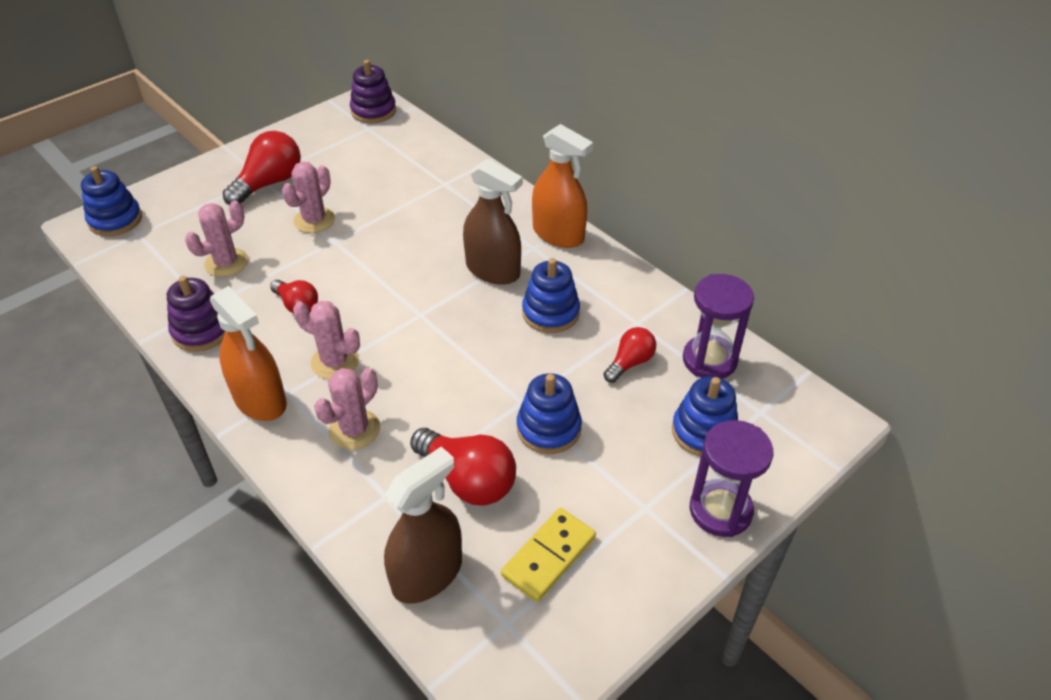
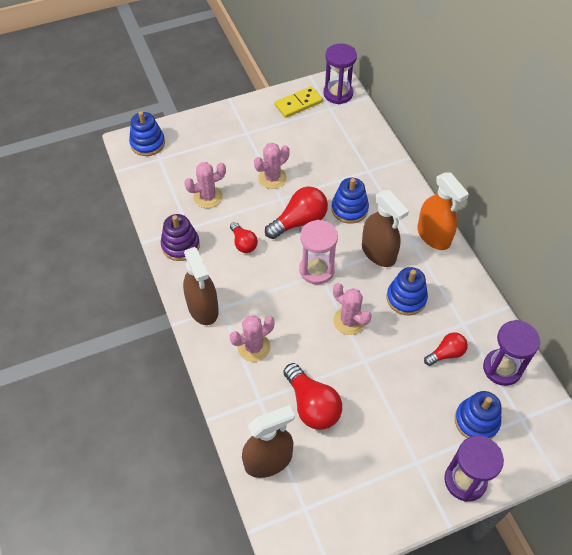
camera: 20 degrees right, 10 degrees up
orange spray bottle [210,286,287,421] -> brown spray bottle [183,247,219,325]
red light bulb [223,131,301,205] -> red light bulb moved to [265,187,328,239]
pink cactus [293,301,360,379] -> pink cactus moved to [333,283,372,335]
purple stacking toy [350,60,396,123] -> purple hourglass [323,43,357,104]
yellow domino [501,508,596,602] -> yellow domino moved to [275,86,323,118]
blue stacking toy [517,373,582,454] -> blue stacking toy moved to [331,178,369,224]
none -> pink hourglass [299,220,338,284]

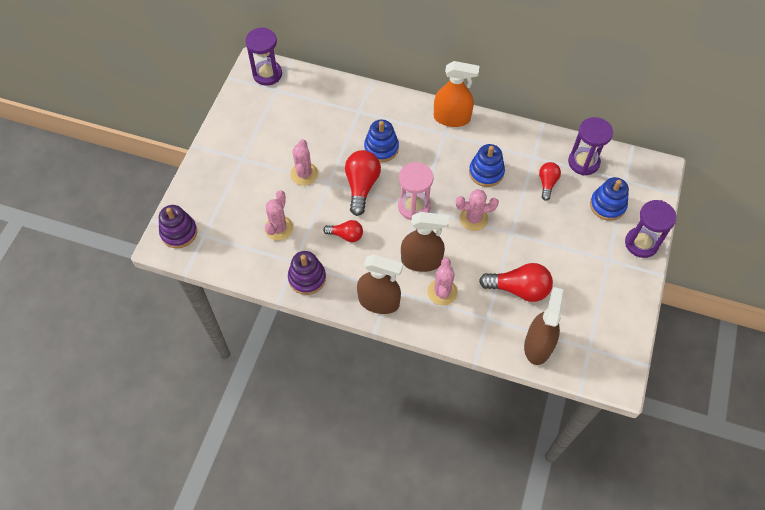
camera: 50 degrees left, 5 degrees up
blue stacking toy [129,111,165,156] -> purple stacking toy [159,205,197,248]
yellow domino [275,86,323,118] -> none
brown spray bottle [362,190,409,267] -> brown spray bottle moved to [401,212,449,272]

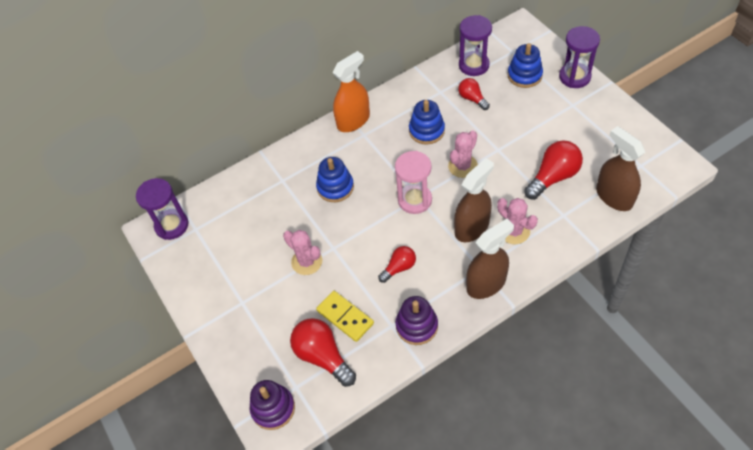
camera: 45 degrees left, 5 degrees down
pink cactus [264,190,293,241] -> yellow domino [316,291,374,342]
red light bulb [345,150,381,216] -> red light bulb moved to [290,318,356,387]

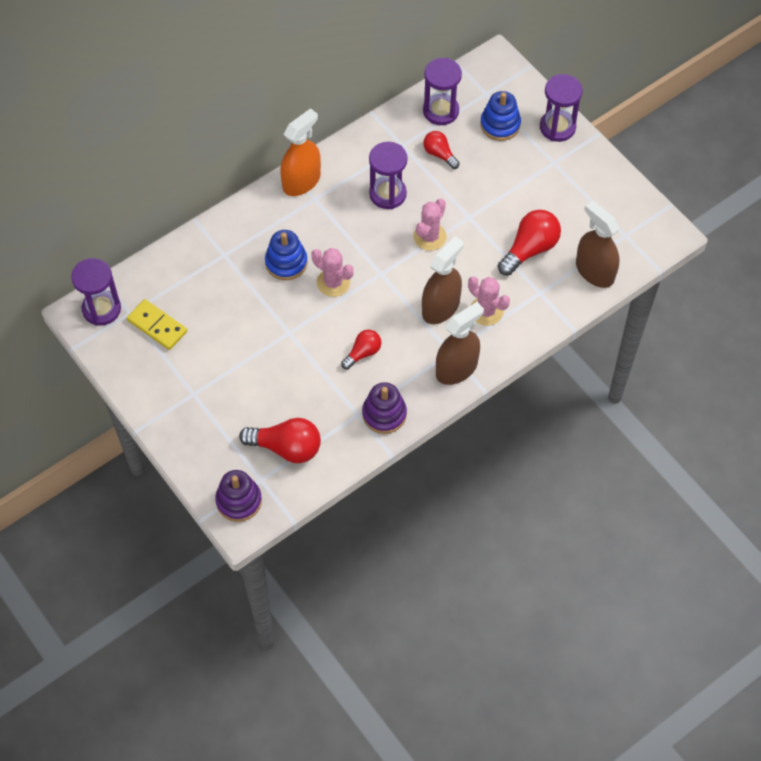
camera: 10 degrees left, 5 degrees up
pink cactus [283,230,322,275] -> pink cactus moved to [311,248,354,297]
red light bulb [290,318,356,387] -> red light bulb turned 150 degrees clockwise [239,418,321,463]
yellow domino [316,291,374,342] -> yellow domino moved to [127,299,187,350]
pink hourglass [395,151,432,214] -> none
blue stacking toy [409,100,445,145] -> purple hourglass [369,142,408,209]

